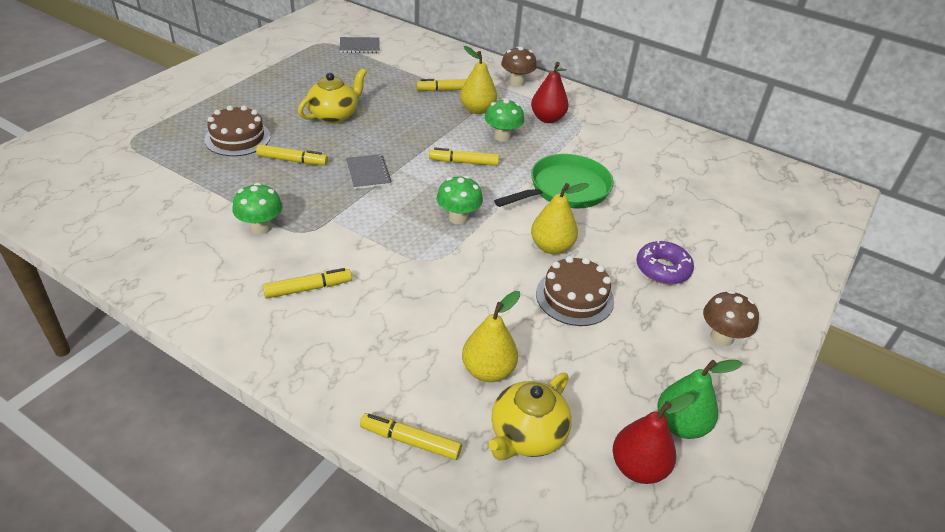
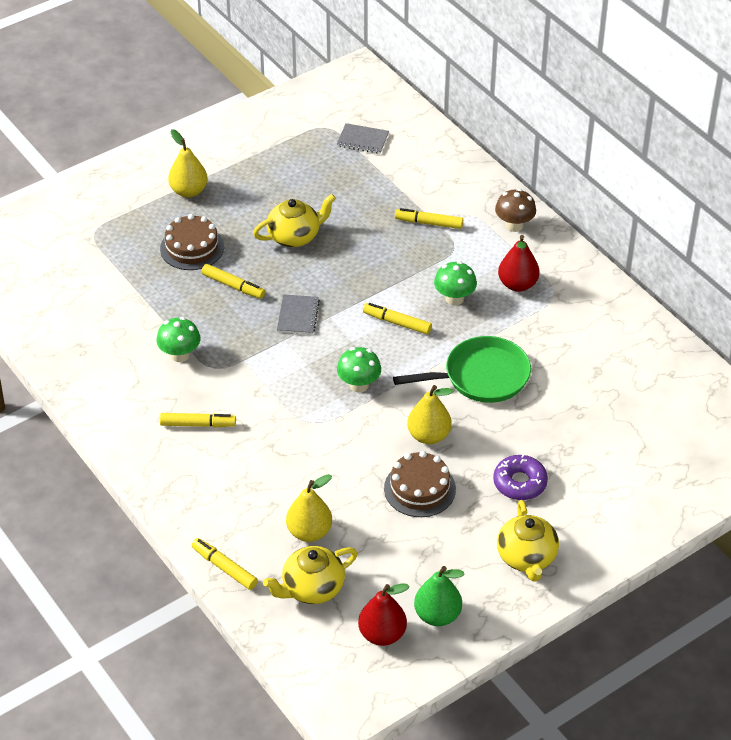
camera: 25 degrees right, 5 degrees up
yellow pear [460,46,497,114] -> yellow pear moved to [168,129,208,197]
brown mushroom [703,290,759,346] -> yellow teapot [497,500,559,582]

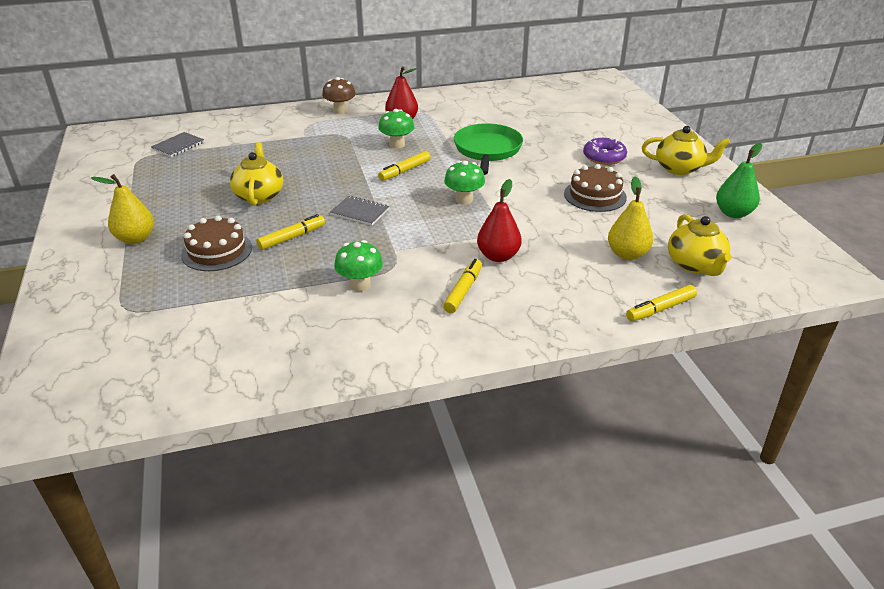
camera: 70 degrees left, 10 degrees down
red pear [358,583,410,646] -> red pear moved to [477,179,522,262]
yellow marker [395,208,463,229] -> none
yellow pear [407,385,454,444] -> none

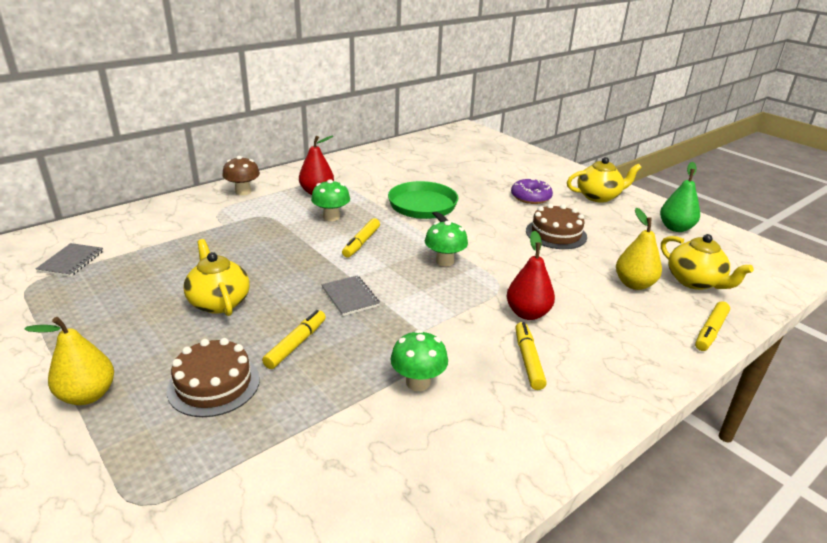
camera: 25 degrees left, 5 degrees down
grey notebook [330,196,389,226] -> grey notebook turned 60 degrees clockwise [321,275,380,316]

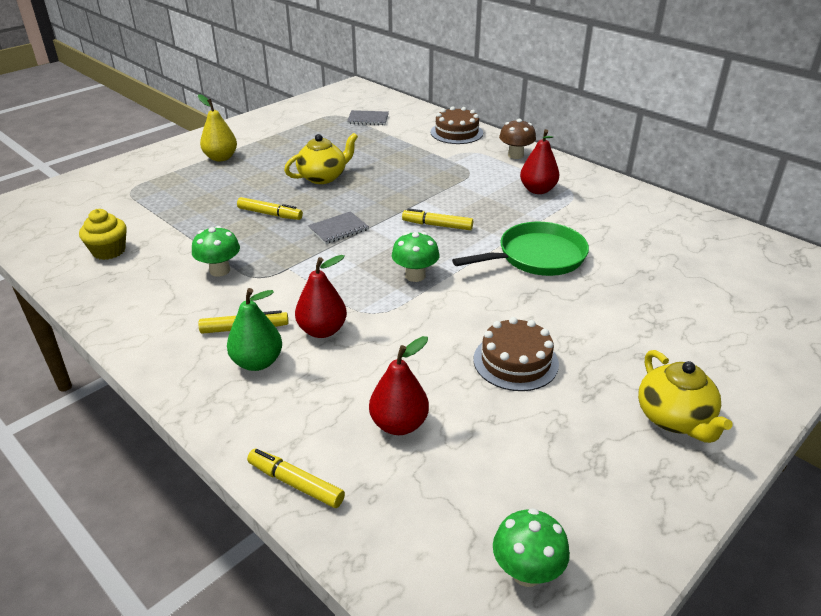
camera: 85 degrees right, 5 degrees up
brown cake [167,338,260,417] -> brown cake moved to [431,106,483,144]
green mushroom [311,179,350,221] -> green mushroom moved to [493,508,570,587]
purple donut [511,179,553,204] -> none
yellow pear [616,208,662,290] -> red pear [369,336,429,435]
green pear [660,162,700,232] -> green pear moved to [227,288,282,371]
yellow teapot [661,234,754,290] -> none
none -> yellow cupcake [79,209,127,260]

